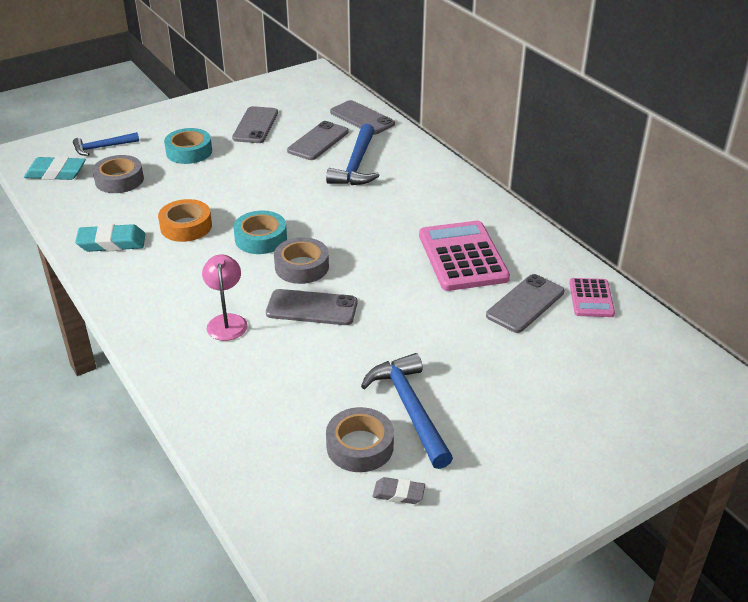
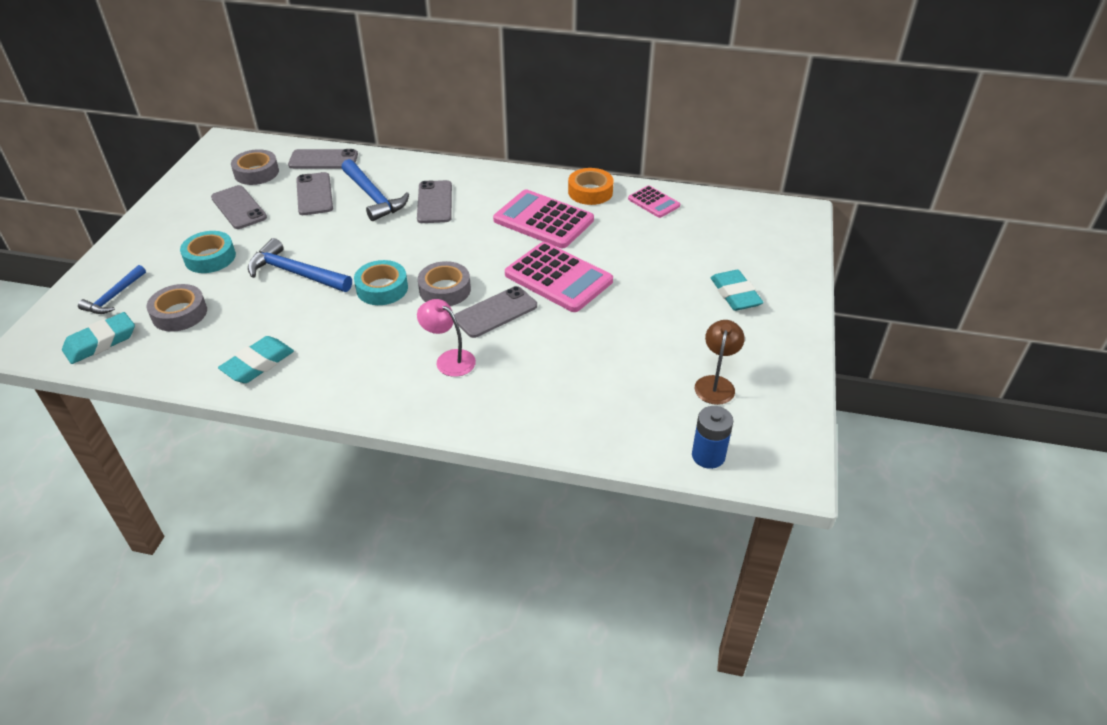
camera: 45 degrees left, 5 degrees up
orange tape [158,199,212,242] -> orange tape moved to [568,168,614,205]
grey tape [326,407,394,472] -> grey tape moved to [231,149,279,185]
blue hammer [361,353,453,469] -> blue hammer moved to [248,238,352,292]
grey eraser [373,477,425,504] -> brown lamp [695,320,745,405]
grey phone [486,274,564,333] -> grey phone moved to [417,180,452,223]
none -> pink calculator [505,242,613,312]
none -> blue battery [692,406,733,469]
none -> turquoise eraser [711,270,763,311]

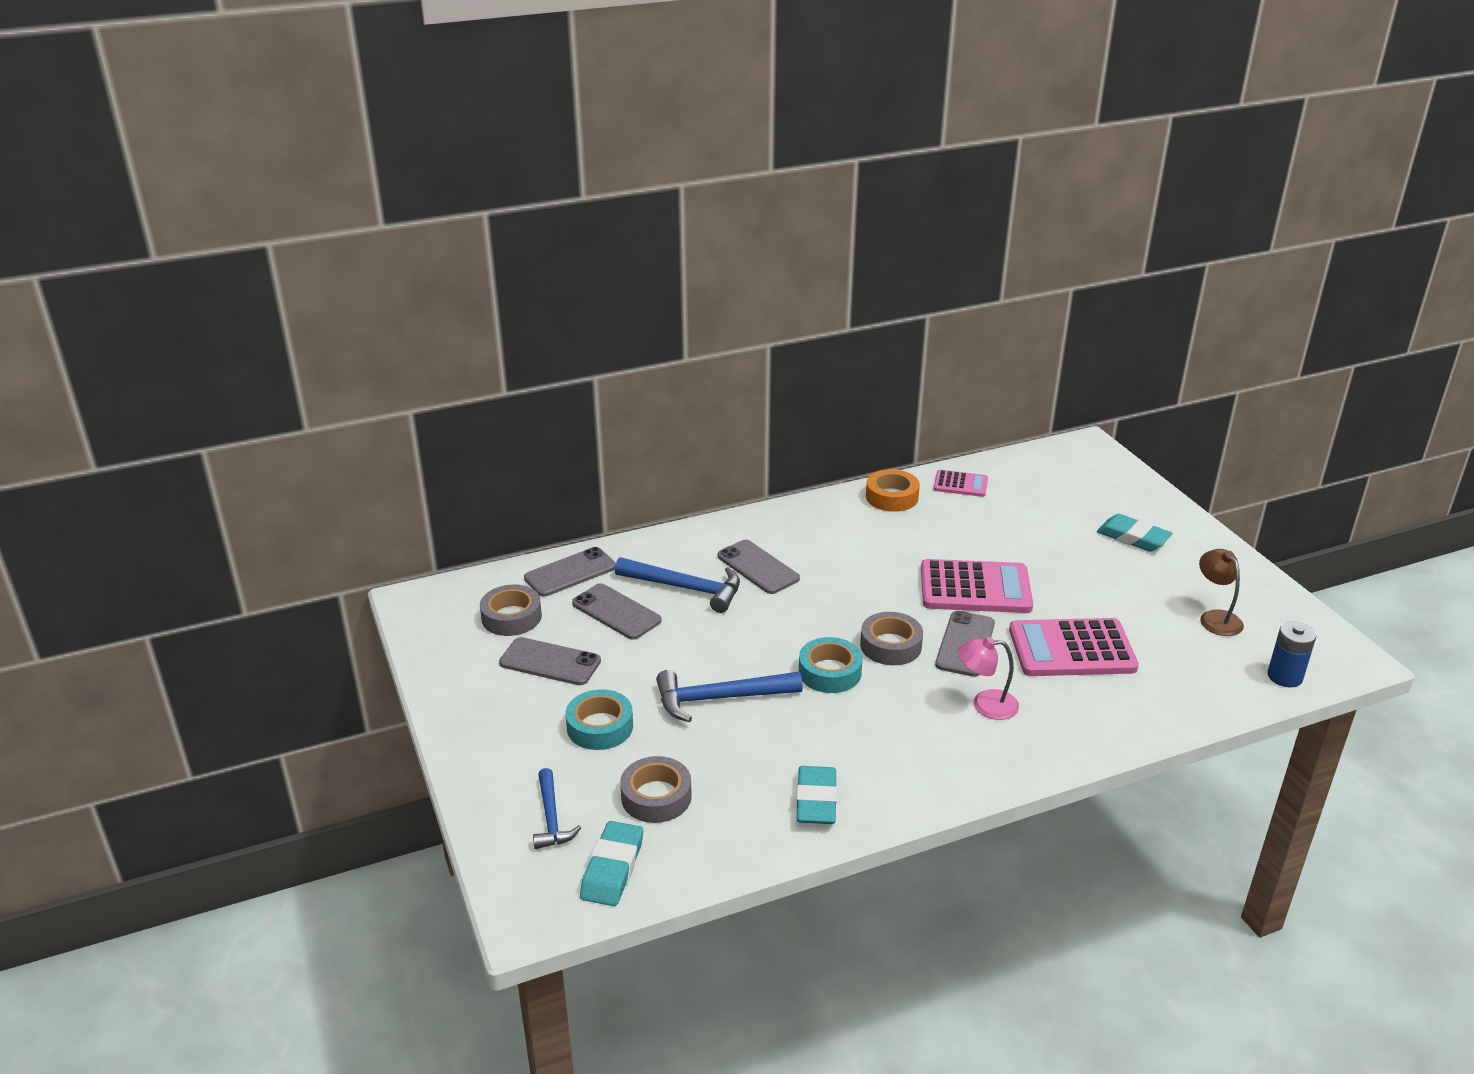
camera: 35 degrees left, 10 degrees down
pink calculator [493,189,594,248] -> pink calculator moved to [1009,618,1139,676]

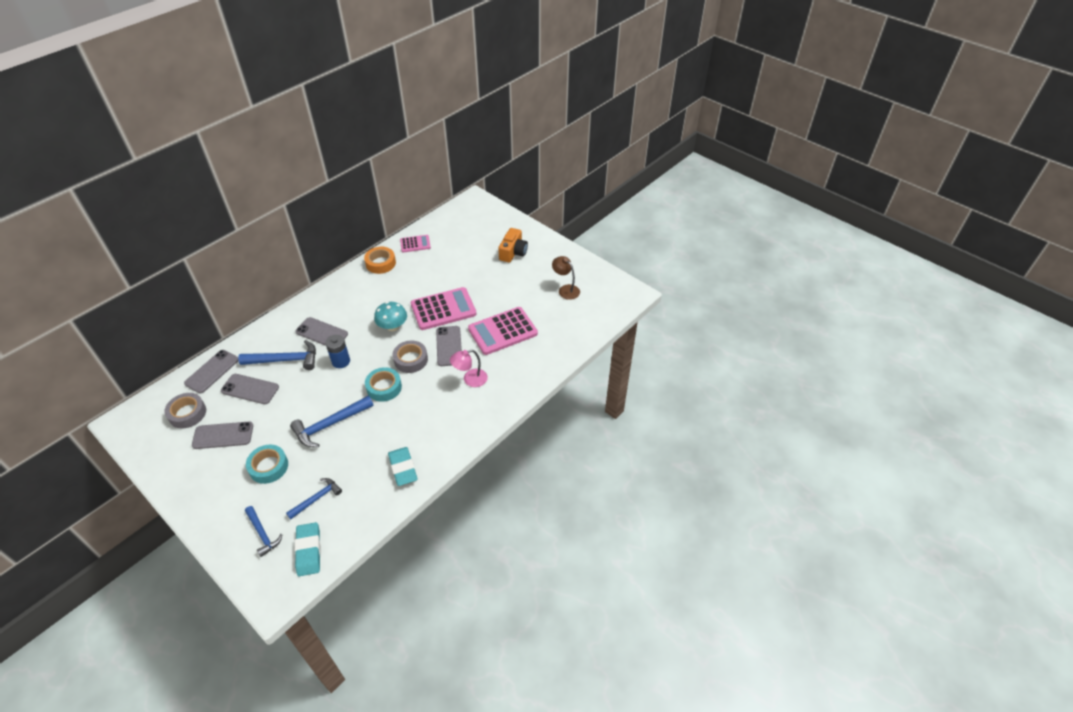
camera: 25 degrees left, 15 degrees up
grey tape [620,756,692,823] -> blue hammer [286,478,342,519]
turquoise eraser [1097,514,1173,552] -> orange camera [498,228,528,263]
blue battery [1267,621,1316,687] -> blue battery moved to [325,335,350,368]
none -> turquoise mushroom [374,302,407,331]

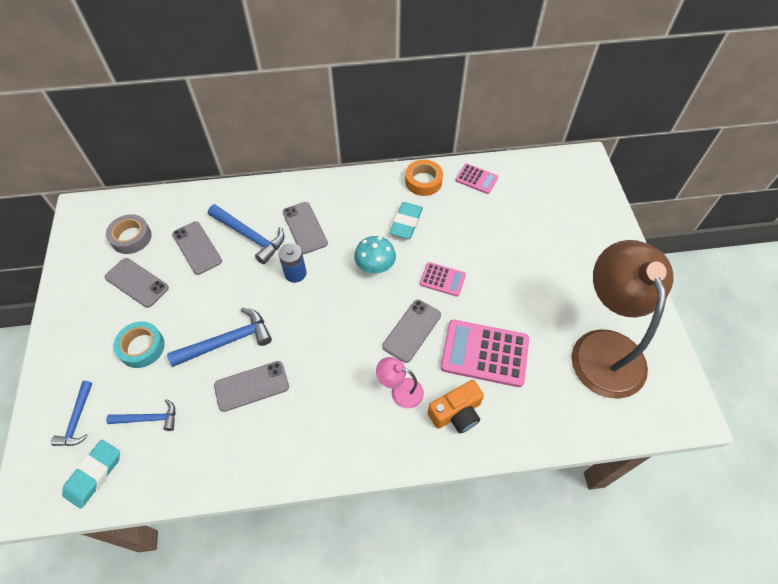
camera: 40 degrees right, 10 degrees up
grey phone [184,350,238,393] -> grey phone moved to [214,361,289,412]
blue hammer [290,396,374,447] -> blue hammer turned 150 degrees clockwise [167,308,272,367]
turquoise tape [365,367,402,402] -> none
turquoise eraser [388,447,418,486] -> turquoise eraser moved to [390,202,423,239]
grey tape [393,340,428,373] -> none
pink calculator [411,287,476,330] -> pink calculator [420,262,466,297], size x0.54
orange camera [498,228,528,263] -> orange camera moved to [428,380,484,433]
brown lamp [552,256,580,300] -> brown lamp [571,240,673,399], size x2.39

